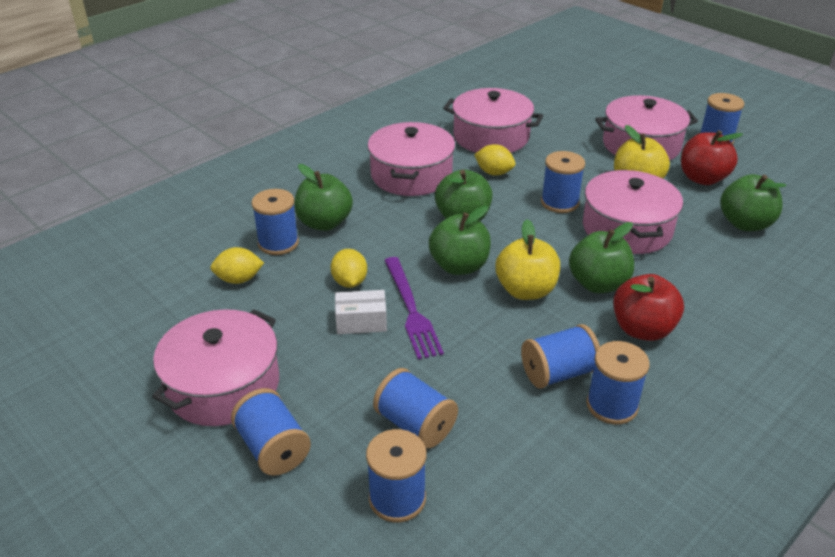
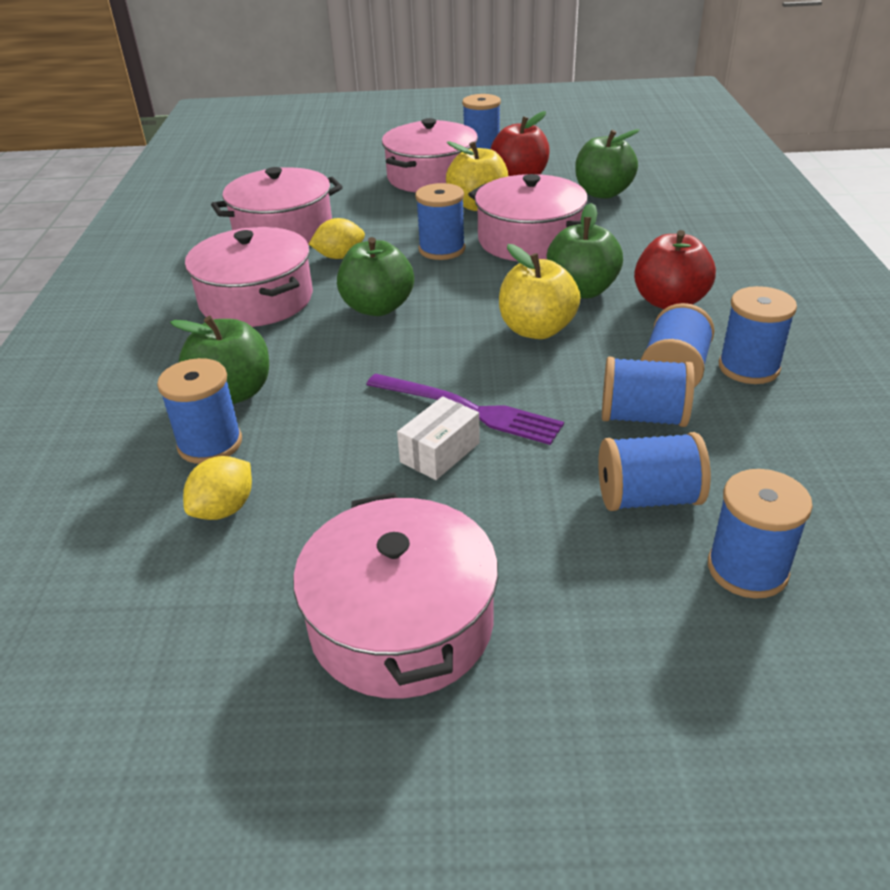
camera: 45 degrees left, 0 degrees up
blue spool [231,388,311,476] -> blue spool moved to [602,357,695,427]
yellow lemon [330,249,367,288] -> none
green apple [429,206,491,275] -> none

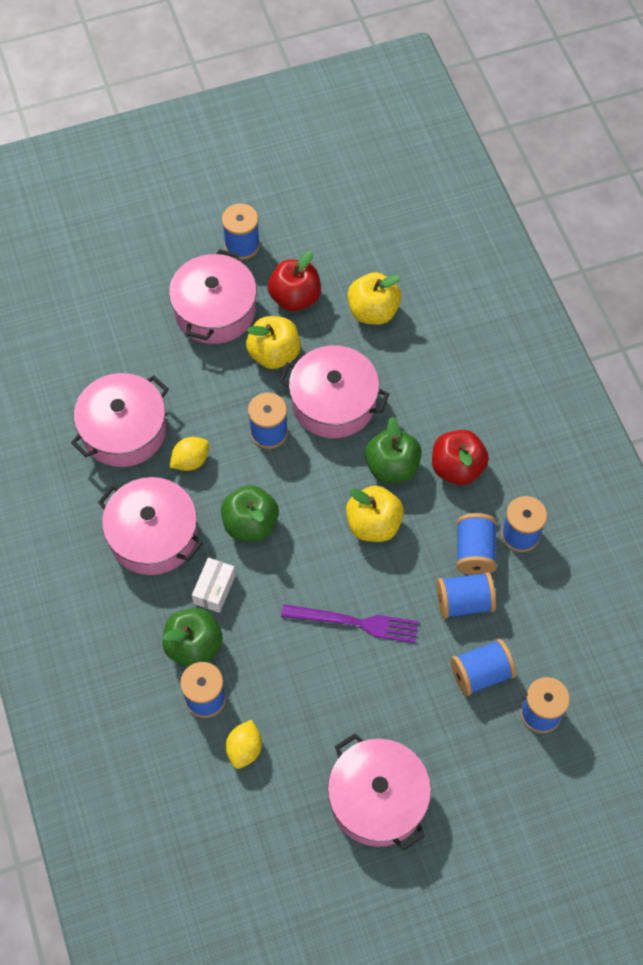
camera: 20 degrees left, 25 degrees up
white box [397,396,480,480] -> white box moved to [192,557,236,613]
green apple [575,129,640,199] -> yellow apple [348,272,401,325]

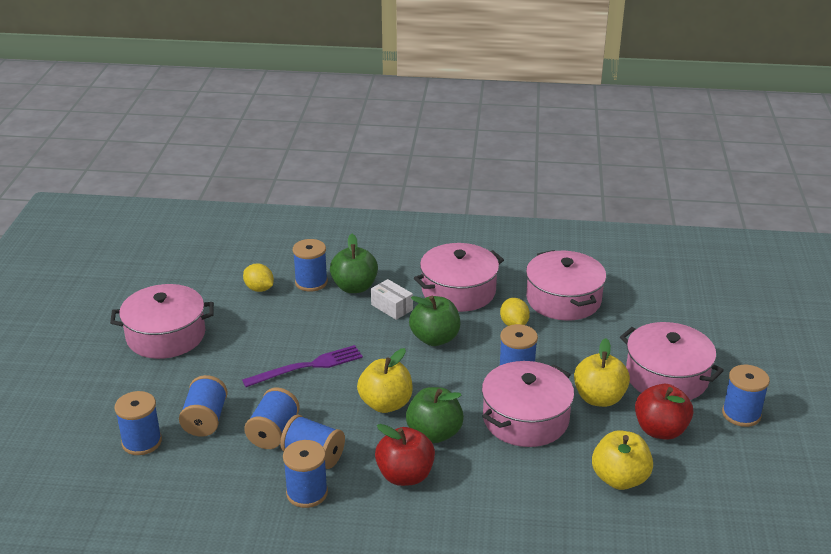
camera: 115 degrees right, 30 degrees down
purple fork [281,604,419,643] -> purple fork turned 150 degrees counterclockwise [242,345,363,387]

